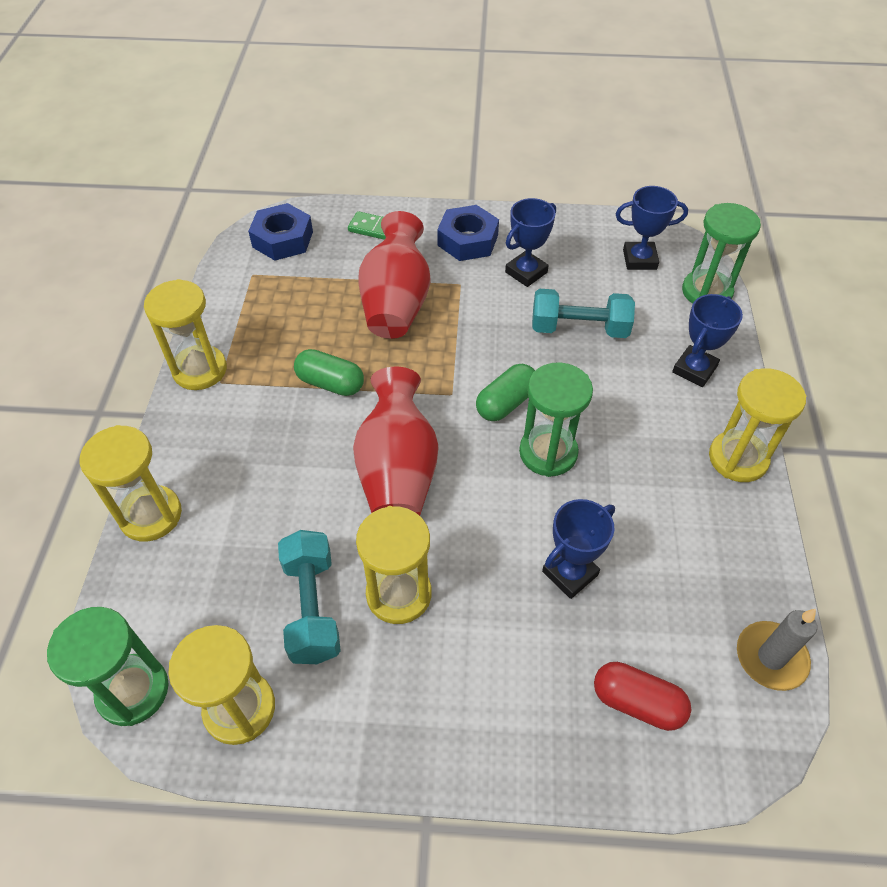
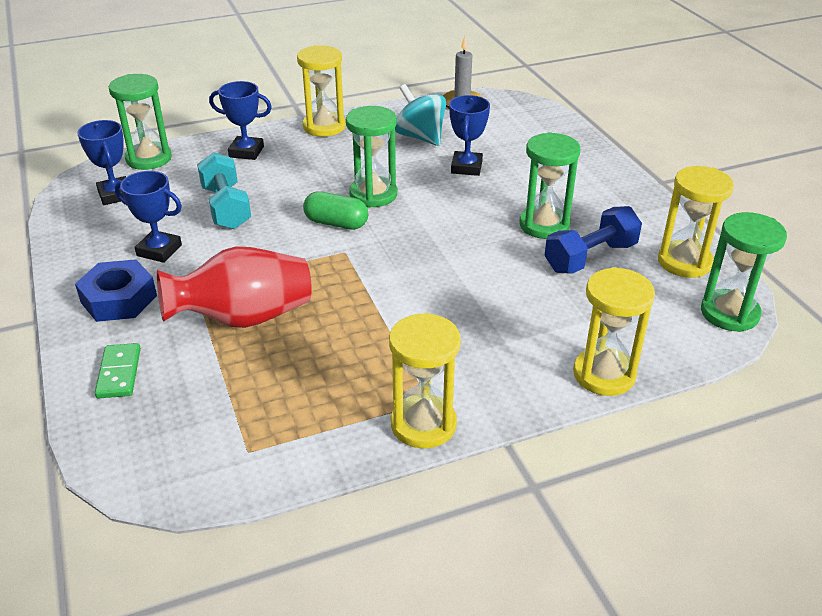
camera: 115 degrees left, 15 degrees down
blue nut [248,203,313,260] -> none
turquoise dumbbell [278,530,341,664] -> blue dumbbell [544,206,642,274]
green capsule [294,349,364,396] -> none
red vase [353,367,438,516] -> none
yellow hourglass [356,506,432,624] -> green hourglass [520,132,581,239]
blue trophy [542,499,615,599] -> blue trophy turned 75 degrees clockwise [449,95,490,176]
red capsule [594,662,691,731] -> none
none -> turquoise spinning top [395,84,446,146]

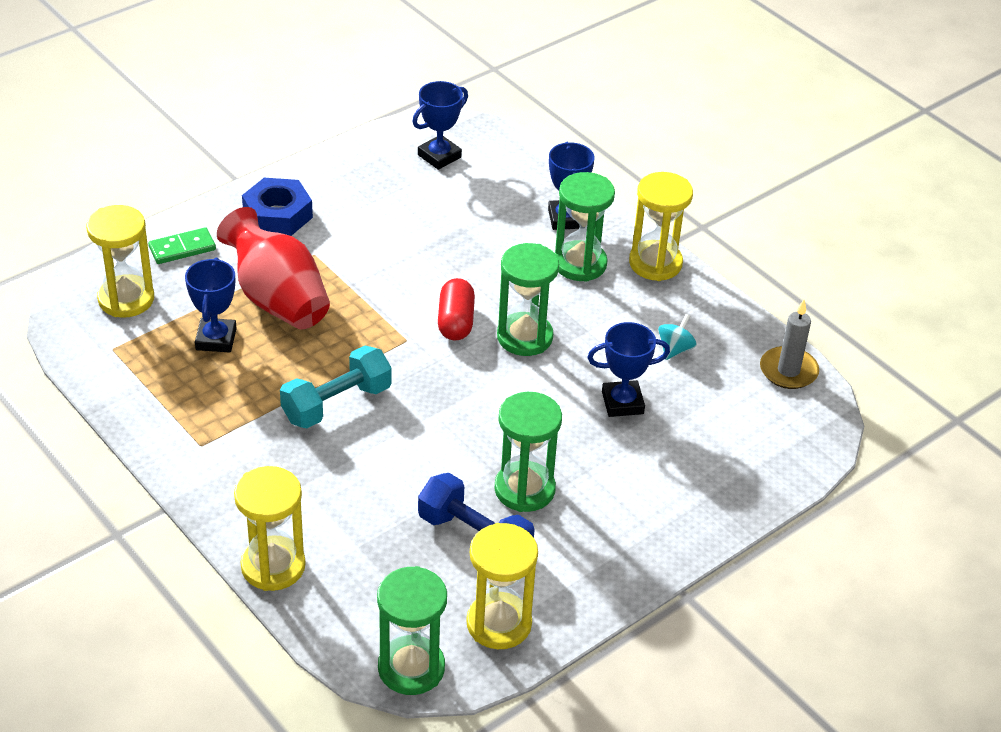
camera: 70 degrees right, 5 degrees up
green hourglass [109,74,172,170] -> green hourglass moved to [555,172,615,282]
blue trophy [115,171,182,263] -> blue trophy moved to [185,257,237,352]
turquoise dumbbell [197,152,251,229] -> turquoise dumbbell moved to [280,346,392,428]
green capsule [303,191,368,230] -> red capsule [438,278,475,340]
yellow hourglass [389,313,461,448] -> yellow hourglass moved to [86,205,154,318]
turquoise spinning top [395,84,446,146] -> turquoise spinning top [658,314,697,360], size x0.55

